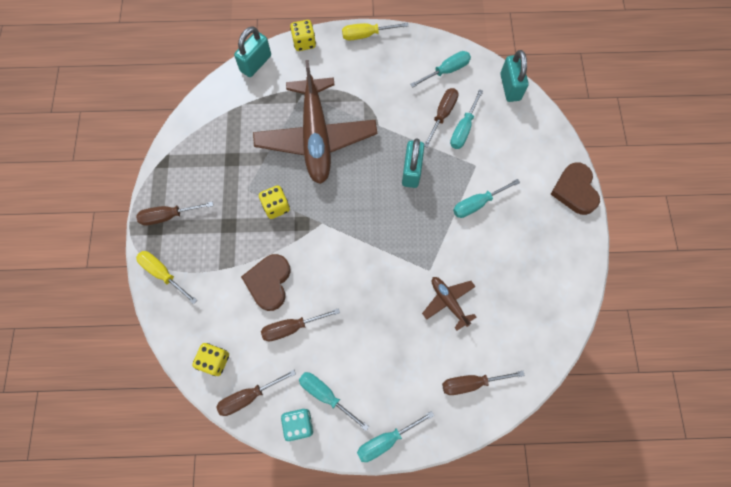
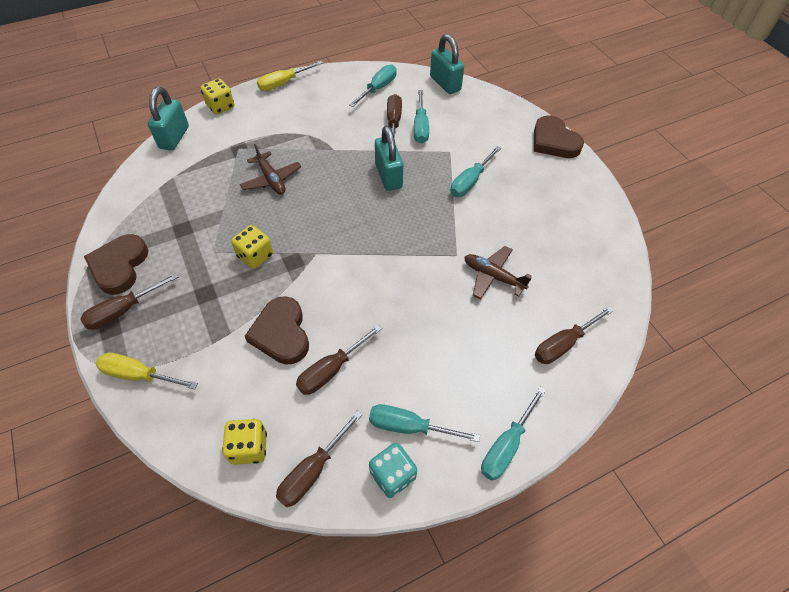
camera: 25 degrees left, 15 degrees down
brown plane [253,60,377,184] -> brown plane [240,144,301,194], size x0.45
none -> brown heart [84,234,148,295]

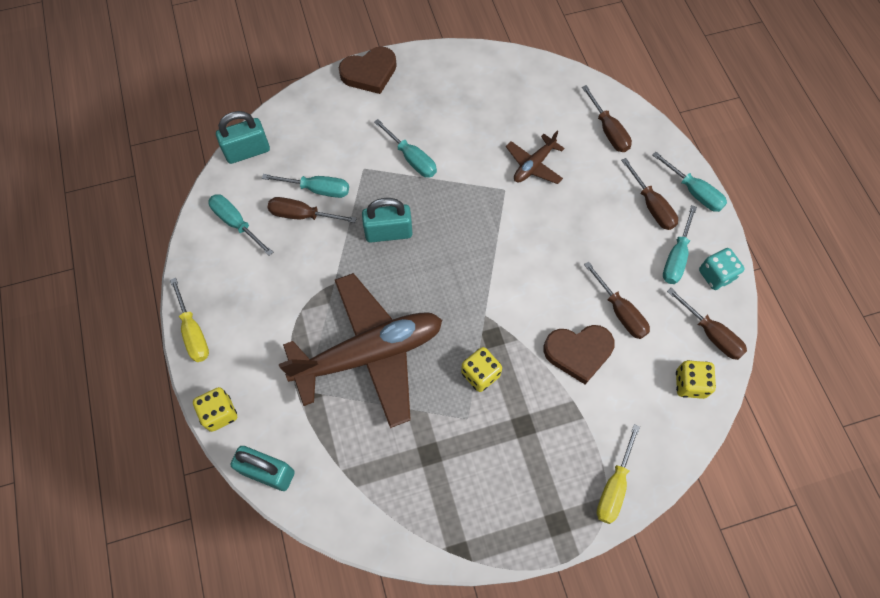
camera: 80 degrees left, 10 degrees up
brown screwdriver [80,273,178,330] -> brown screwdriver moved to [621,158,678,230]
brown heart [84,234,148,295] -> none
brown plane [240,144,301,194] -> brown plane [279,273,442,428], size x2.22

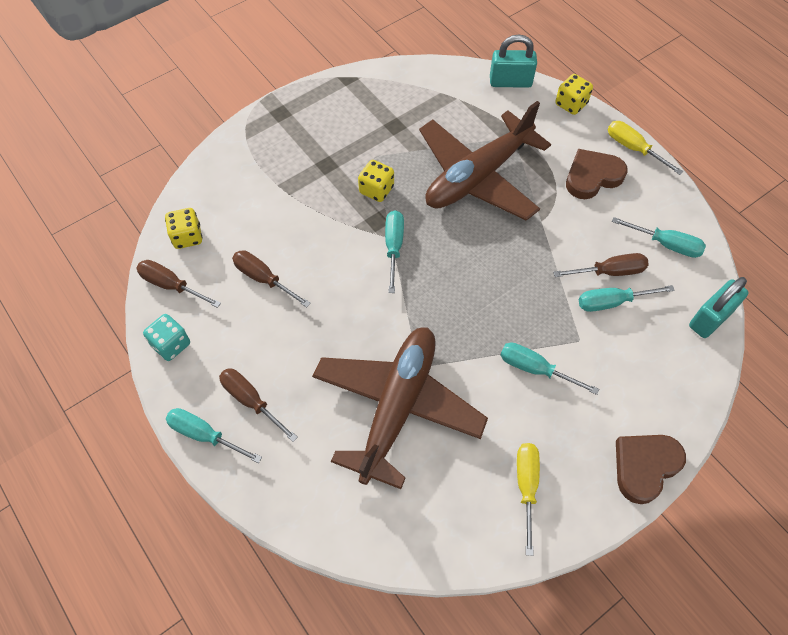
camera: 160 degrees right, 5 degrees down
turquoise padlock [362,198,412,243] -> none
brown plane [506,131,565,184] -> brown plane [312,327,488,489], size x2.22
brown heart [544,325,615,384] -> brown heart moved to [566,149,628,199]
brown screwdriver [582,85,632,152] -> none
yellow screwdriver [597,424,640,524] -> yellow screwdriver moved to [517,443,540,556]
turquoise screwdriver [663,205,697,284] -> turquoise screwdriver moved to [385,210,404,293]

